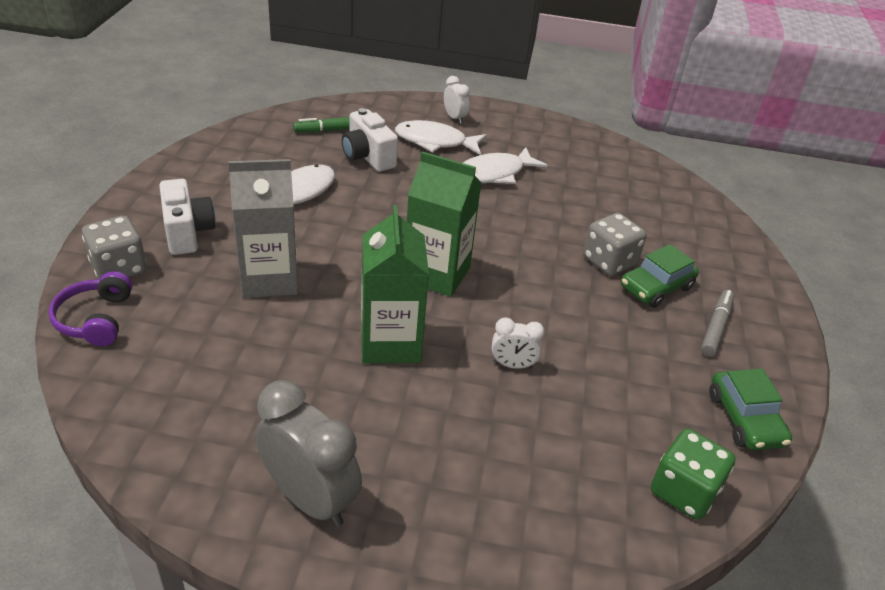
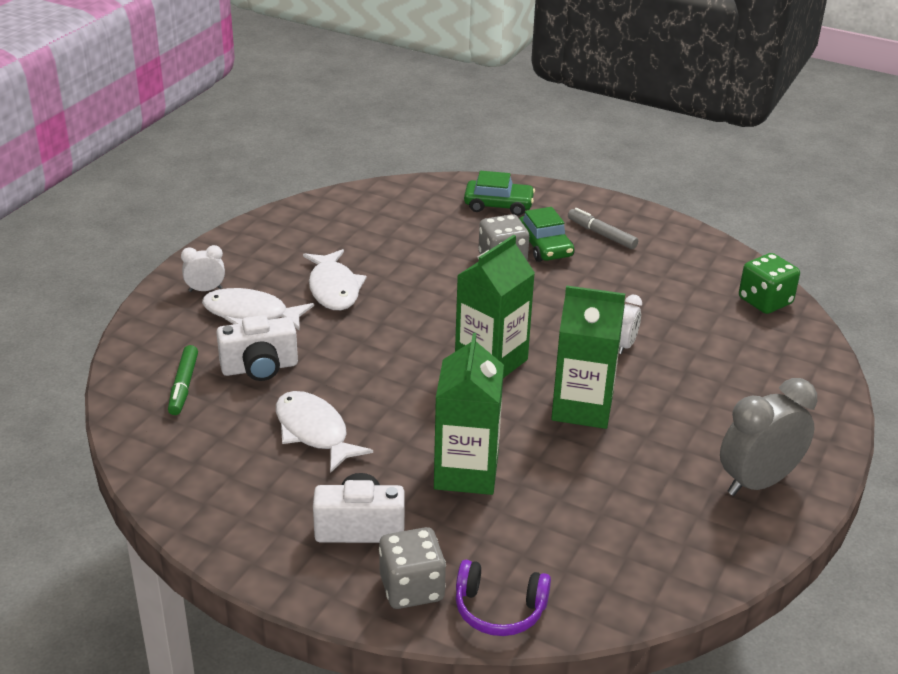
camera: 70 degrees left, 5 degrees down
grey carton [229,159,298,298] -> green carton [434,333,504,495]
white fish [395,120,487,155] -> white fish turned 75 degrees clockwise [202,288,314,331]
green car [709,369,792,450] -> green car moved to [464,171,535,216]

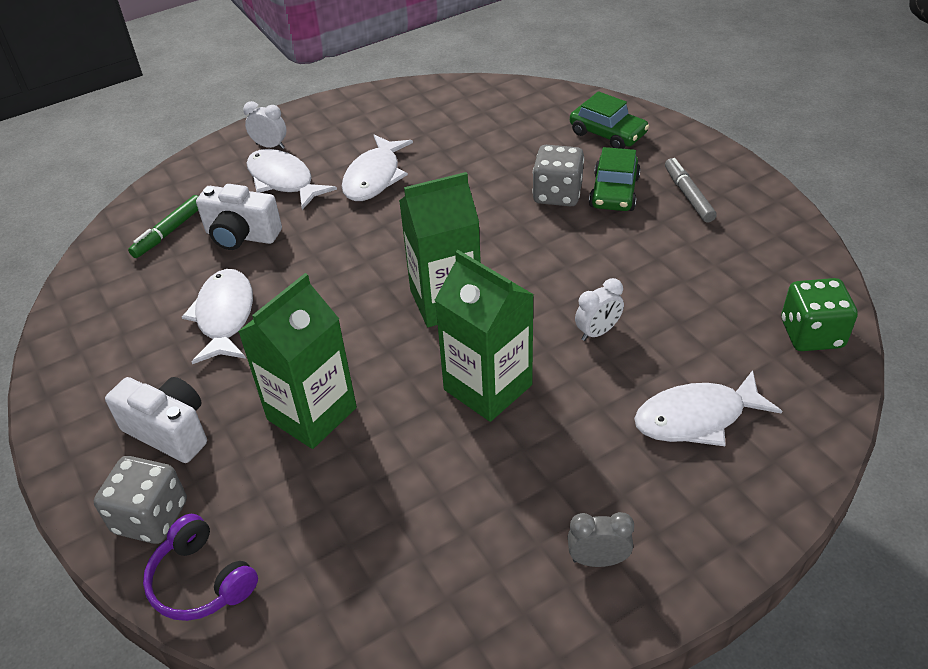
camera: 35 degrees right, 10 degrees up
grey clock [720,378,817,496] -> grey clock [568,512,634,567], size x0.51
none -> white fish [634,370,782,446]

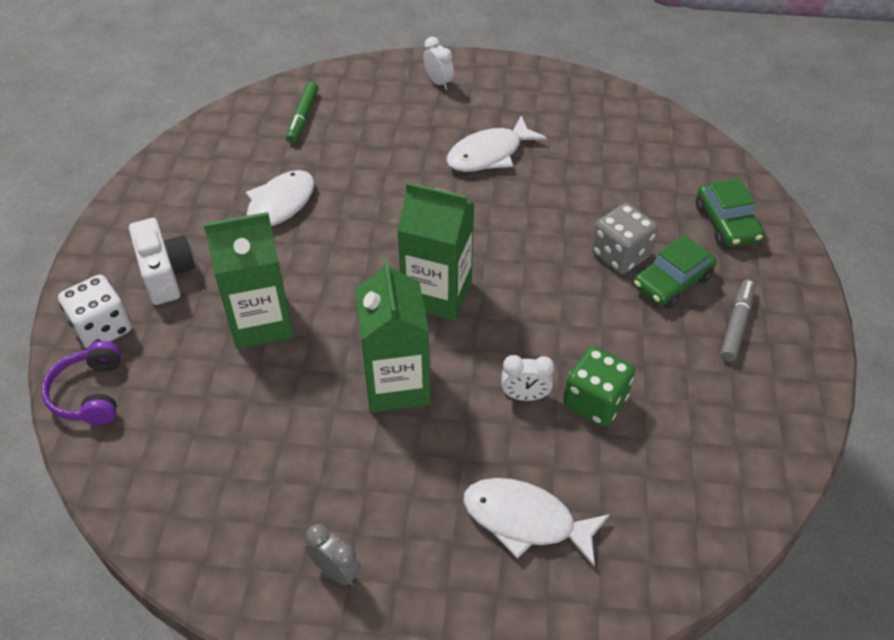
camera: 35 degrees right, 5 degrees up
grey dice [94,456,187,544] -> white dice [58,275,132,349]
green marker [128,195,198,258] -> green marker turned 60 degrees counterclockwise [286,82,318,143]
white camera [196,184,282,250] -> none
white fish [247,149,337,210] -> none
green dice [781,278,858,351] -> green dice moved to [563,346,635,427]

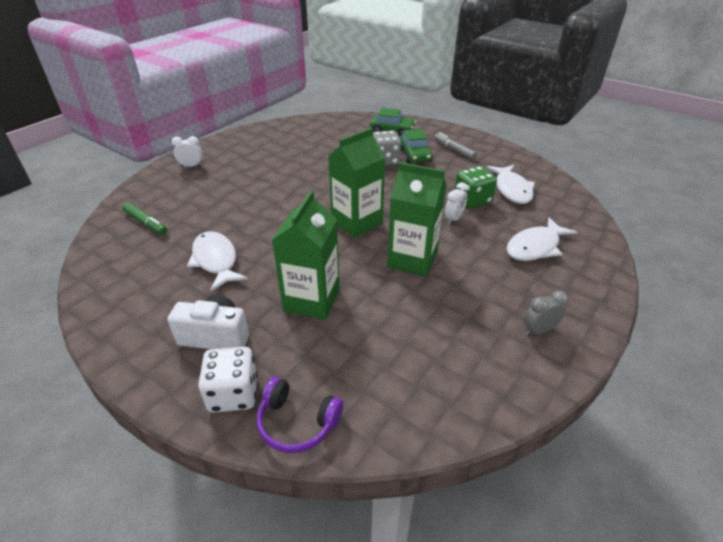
camera: 60 degrees left, 10 degrees down
white fish [446,116,547,172] -> white fish moved to [487,165,535,204]

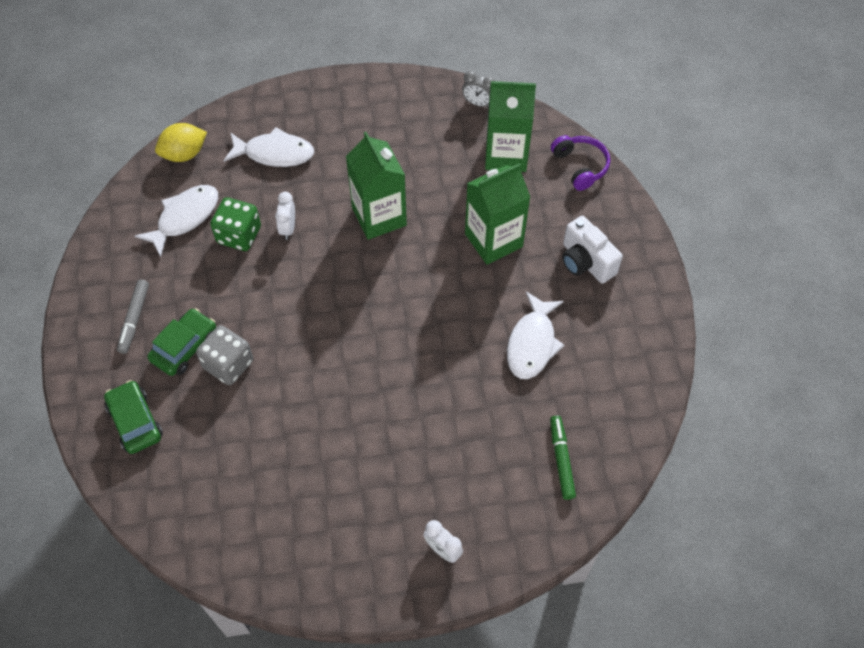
camera: 135 degrees left, 20 degrees up
white dice [198,347,257,413] -> none
green carton [328,127,386,238] -> green carton moved to [485,81,536,172]
white clock [445,182,468,225] -> white clock turned 75 degrees counterclockwise [275,192,295,240]
grey clock [524,291,568,335] -> grey clock moved to [462,71,495,107]
none -> yellow lemon [155,123,207,162]

